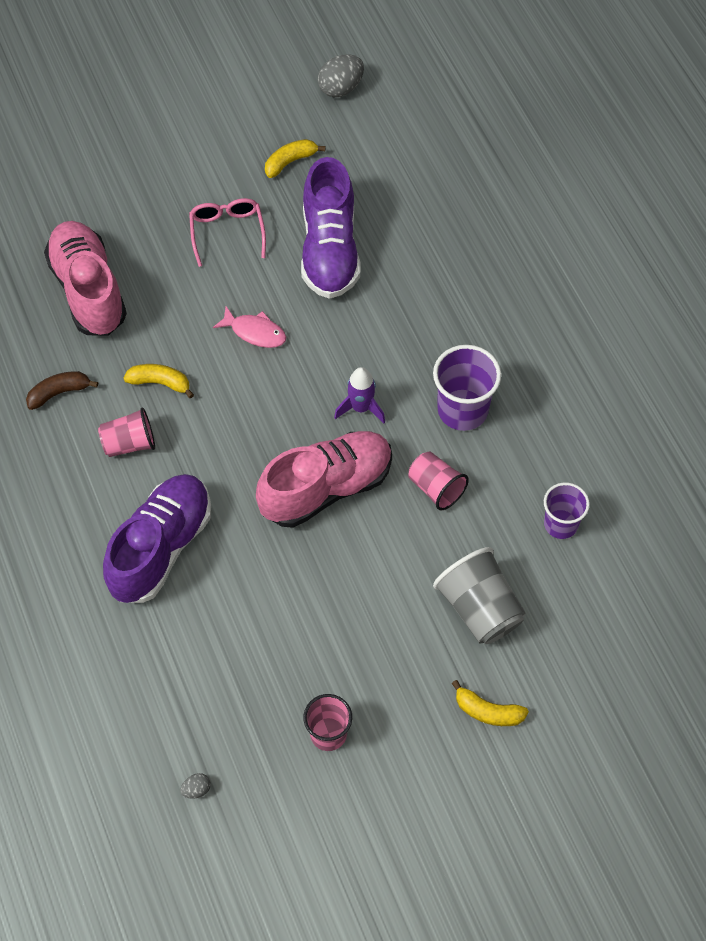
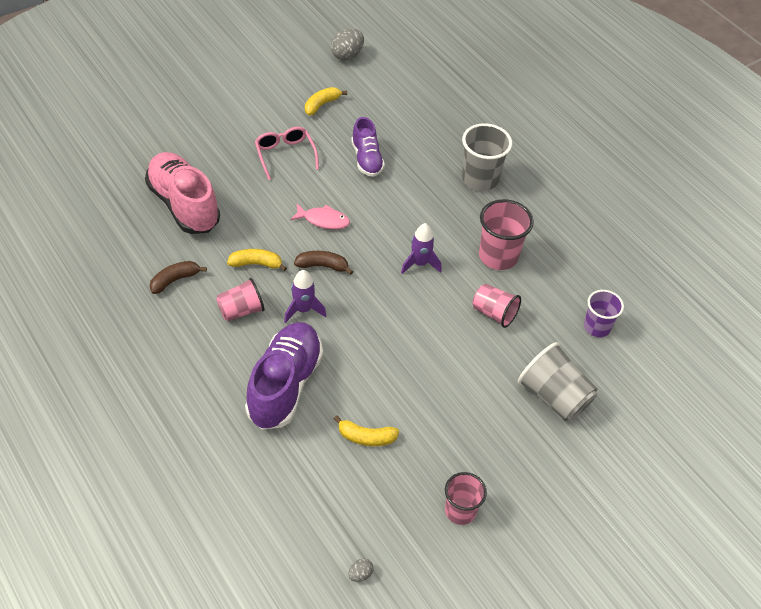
camera: 15 degrees left, 10 degrees down
pink shoe [256,431,392,528] -> none
purple shoe [301,157,360,299] -> purple shoe [351,117,385,177], size x0.59
purple cup [433,345,501,431] -> pink cup [479,199,534,270]
yellow banana [452,680,529,726] -> yellow banana moved to [334,416,399,446]
none -> purple rocket [284,270,326,323]
none -> brown banana [294,251,353,275]
none -> grey cup [462,123,512,191]

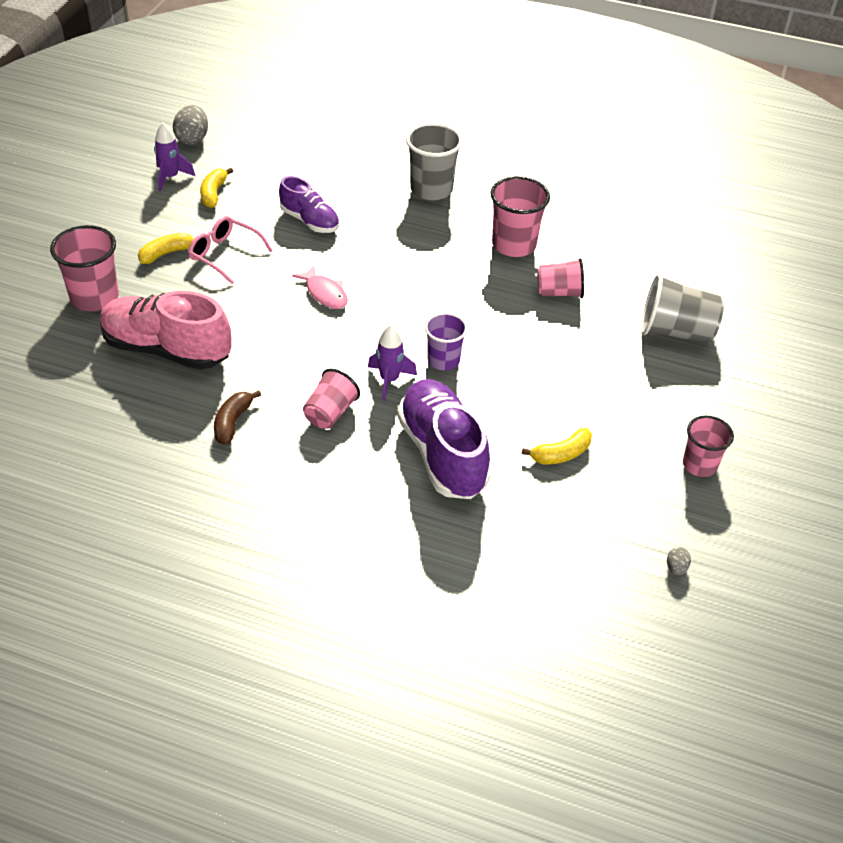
camera: 35 degrees left, 5 degrees down
yellow banana [227,249,287,271] -> yellow banana moved to [138,233,194,264]
pink fish [290,204,350,229] -> pink fish turned 75 degrees clockwise [292,265,348,309]
brown banana [294,251,353,275] -> none
purple rocket [401,223,442,274] -> purple rocket moved to [154,123,195,192]
purple cup [584,290,624,337] -> purple cup moved to [425,313,468,370]
none -> pink cup [50,225,119,311]

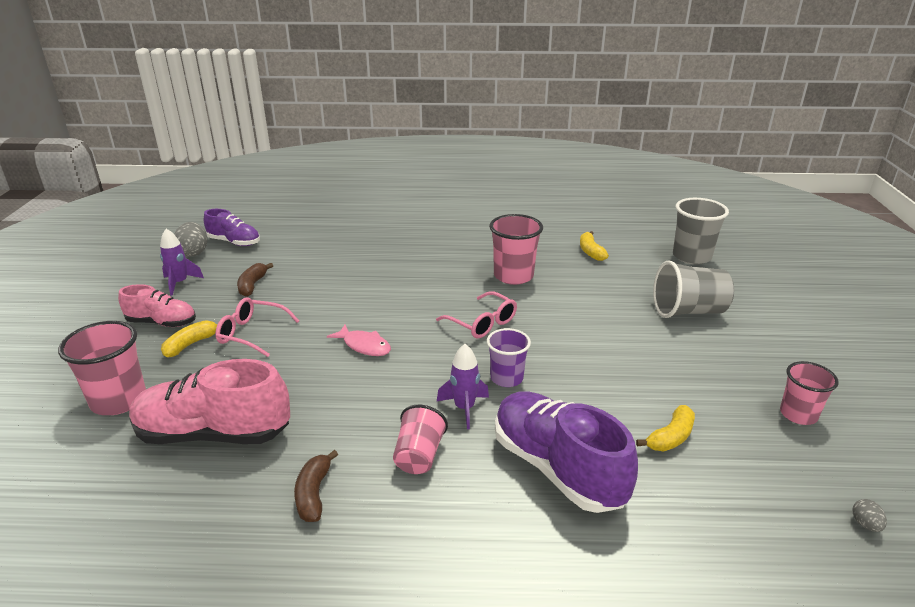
camera: 15 degrees left, 15 degrees down
yellow banana [200,168,233,208] -> yellow banana moved to [580,231,609,261]
purple shoe [279,176,339,233] -> purple shoe moved to [204,209,260,246]
grey cup [406,123,463,201] -> grey cup moved to [673,198,729,265]
pink cup [537,258,584,298] -> none
none -> pink shoe [118,284,196,327]
none -> brown banana [237,263,273,297]
none -> pink glasses [436,291,517,338]

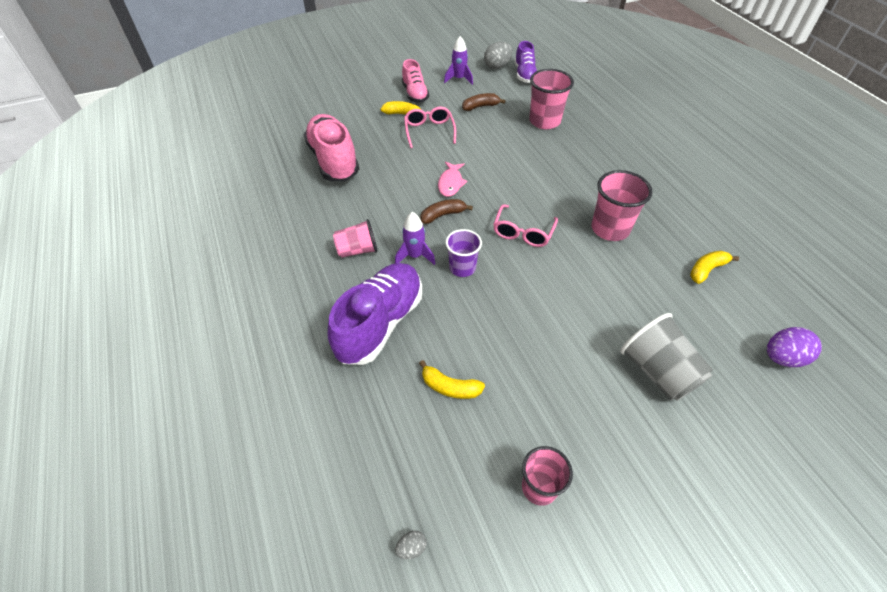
camera: 65 degrees right, 20 degrees up
pink cup [58,321,146,415] -> pink cup moved to [529,69,574,129]
brown banana [294,450,338,522] -> brown banana moved to [421,199,473,224]
grey cup [673,198,729,265] -> purple egg [767,327,822,367]

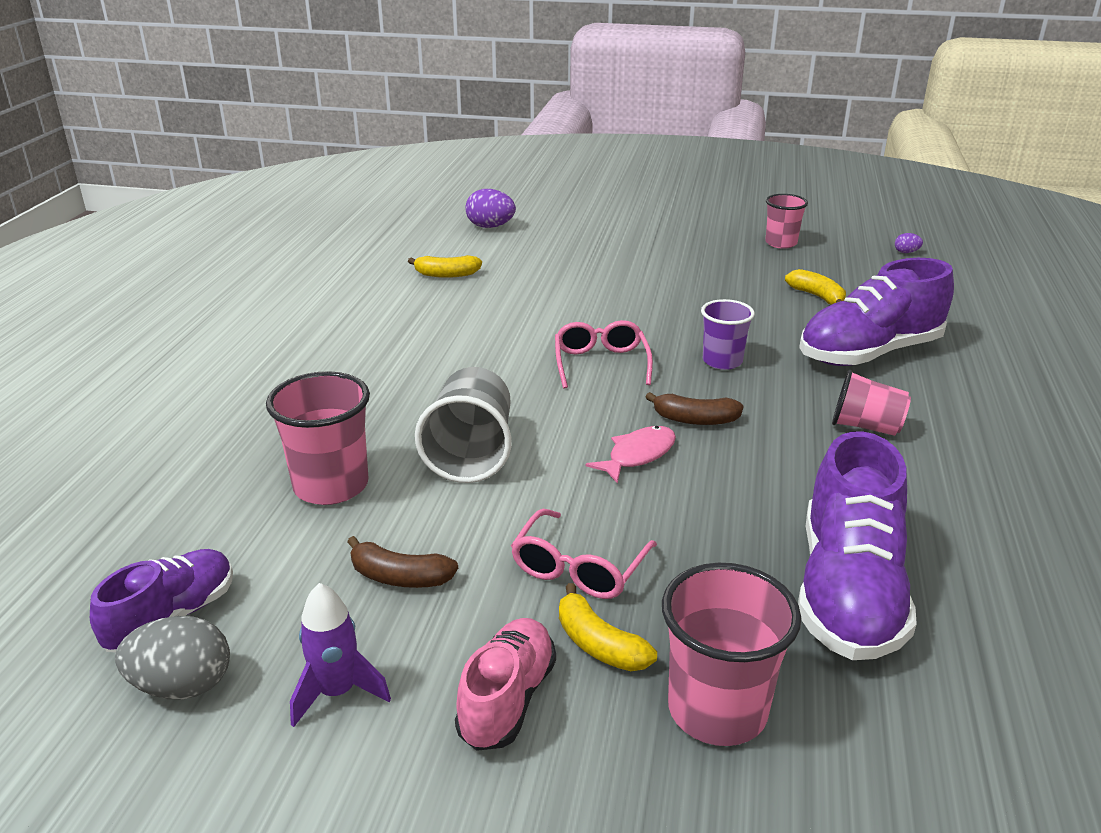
camera: 145 degrees left, 20 degrees down
pink shoe [304,114,359,181] -> purple shoe [798,431,917,660]
purple rocket [395,212,436,265] -> none
grey egg [395,531,426,559] -> purple egg [895,233,923,253]
pink glasses [493,204,558,247] -> pink glasses turned 60 degrees counterclockwise [555,320,653,389]
pink cup [591,170,653,241] -> pink cup moved to [662,563,801,746]
grey cup [620,313,713,401] -> grey cup moved to [415,367,512,483]

